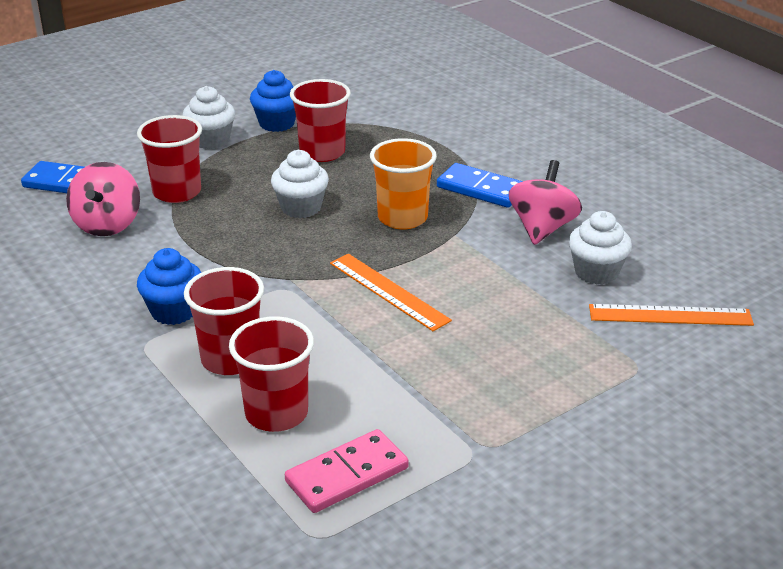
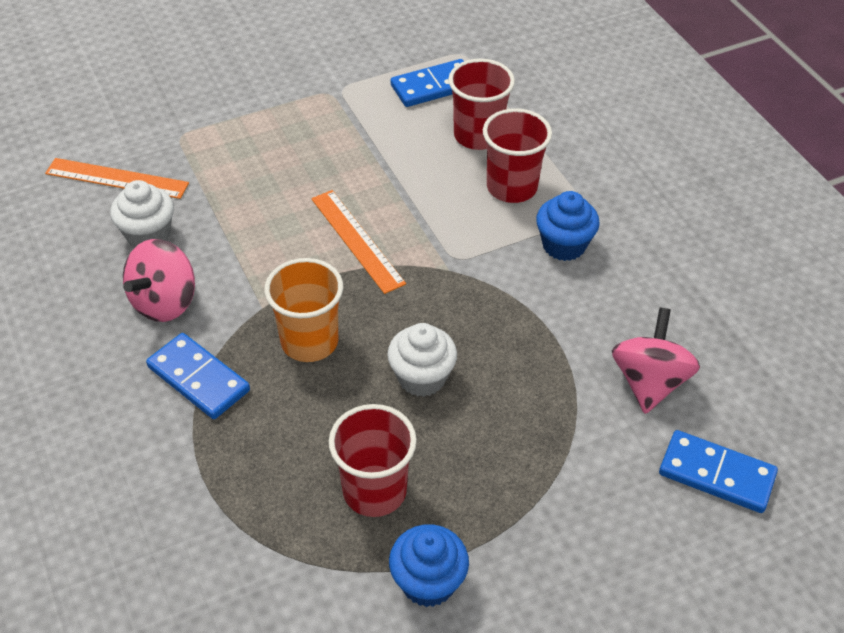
camera: 170 degrees left, 15 degrees up
red cup [137,115,202,203] -> none
white cupcake [182,86,235,149] -> none
pink domino [285,429,409,513] -> blue domino [391,59,464,107]

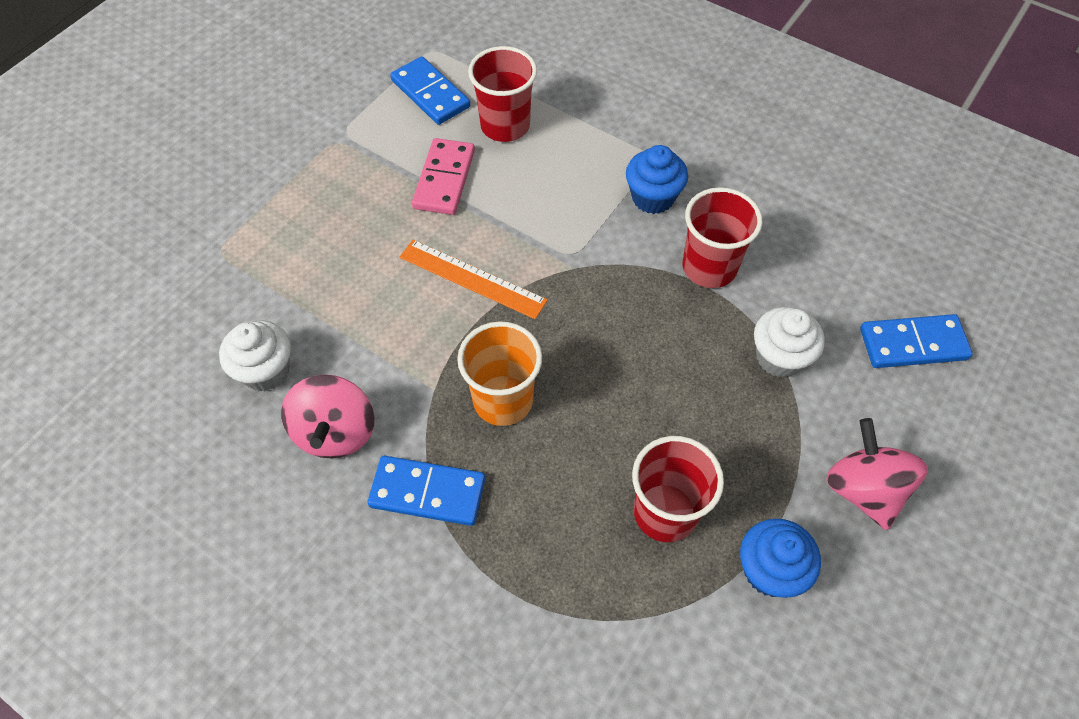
camera: 30 degrees left, 10 degrees up
orange ruler [45,158,189,199] -> none
white cupcake [387,323,457,397] -> white cupcake moved to [754,307,825,378]
blue domino [391,59,464,107] -> blue domino turned 75 degrees counterclockwise [390,56,470,125]
red cup [483,108,552,203] -> red cup moved to [683,187,762,288]
pink spinning top [612,308,700,414] -> pink spinning top moved to [826,418,928,530]
none -> pink domino [412,138,475,215]

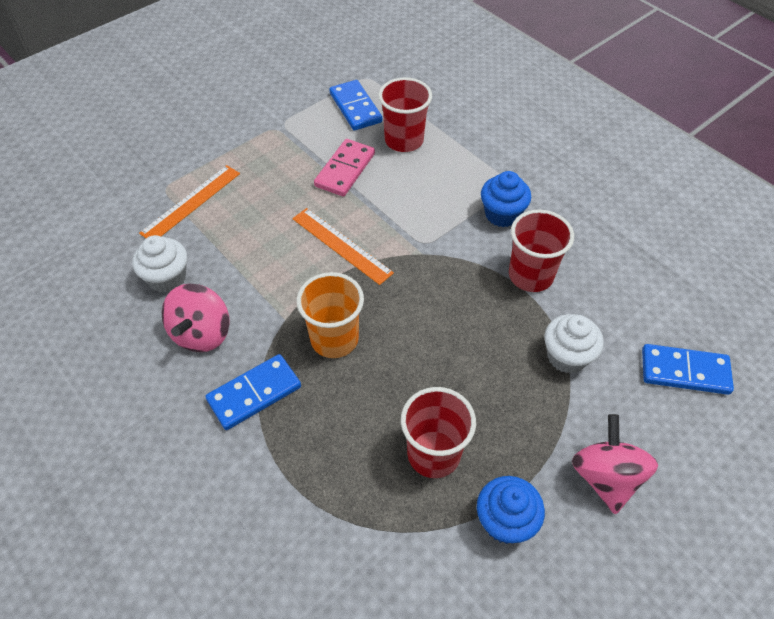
camera: 15 degrees right, 5 degrees down
blue domino [368,456,485,526] -> blue domino turned 60 degrees counterclockwise [206,354,301,430]
none -> orange ruler [139,165,240,238]

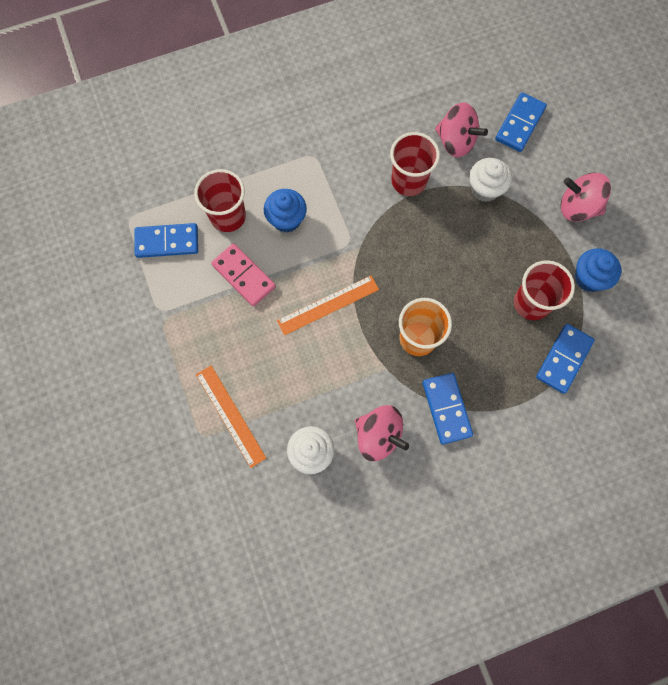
camera: 70 degrees left, 20 degrees up
blue cupcake [481,171,531,227] -> blue cupcake moved to [264,189,307,233]
none -> pink spinning top [435,102,488,157]
none -> blue domino [536,324,595,394]

